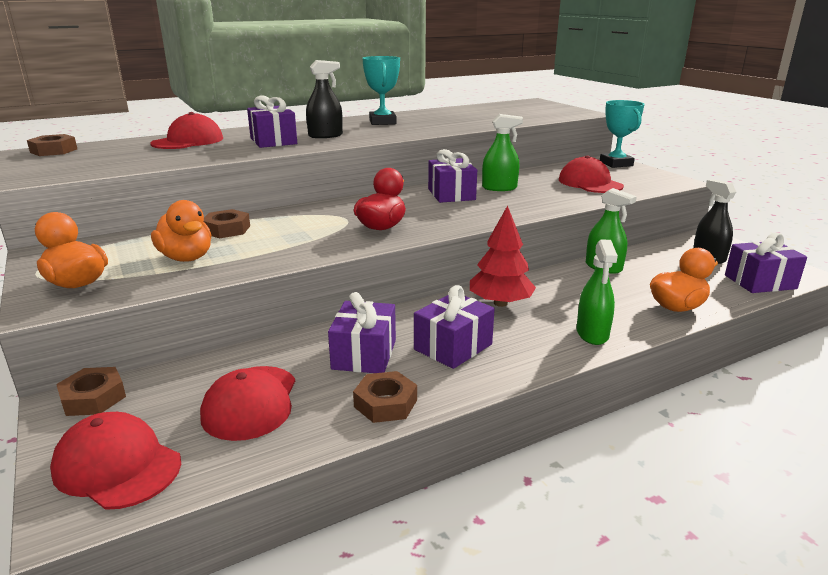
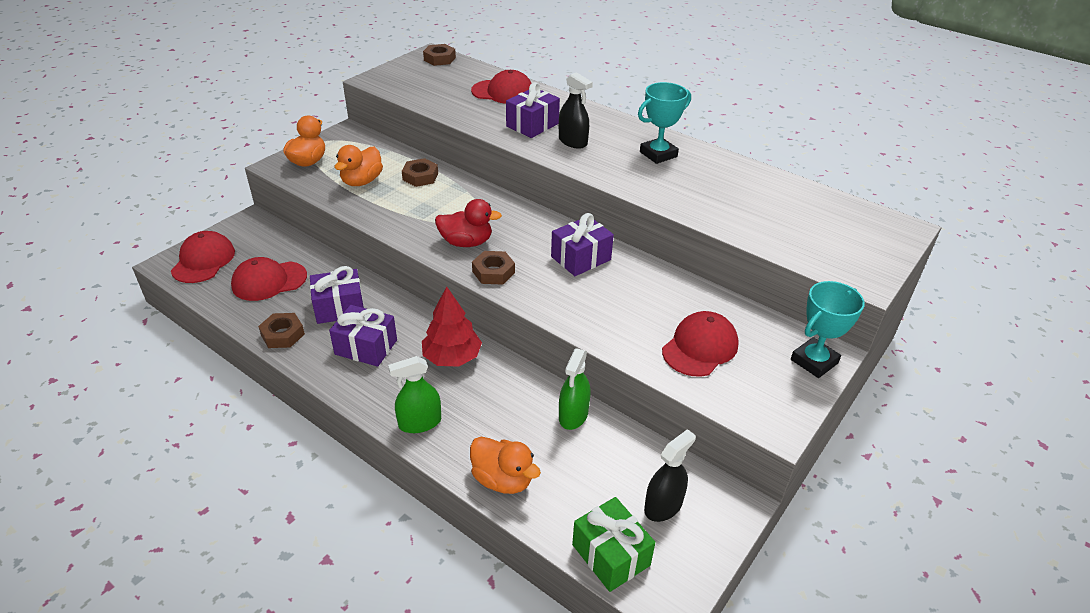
camera: 65 degrees right, 15 degrees up
brown nut [56,367,126,416] -> brown nut moved to [472,251,515,285]
green spray bottle [482,114,523,191] -> none
purple gift [725,232,807,293] -> green gift [572,497,655,592]

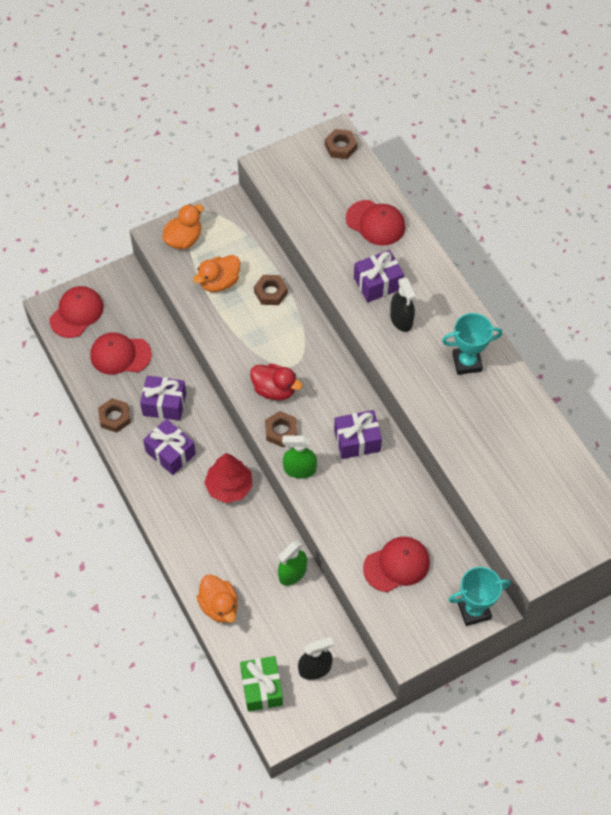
camera: 25 degrees right, 20 degrees up
green spray bottle [388,356,441,433] -> green spray bottle moved to [282,435,317,478]

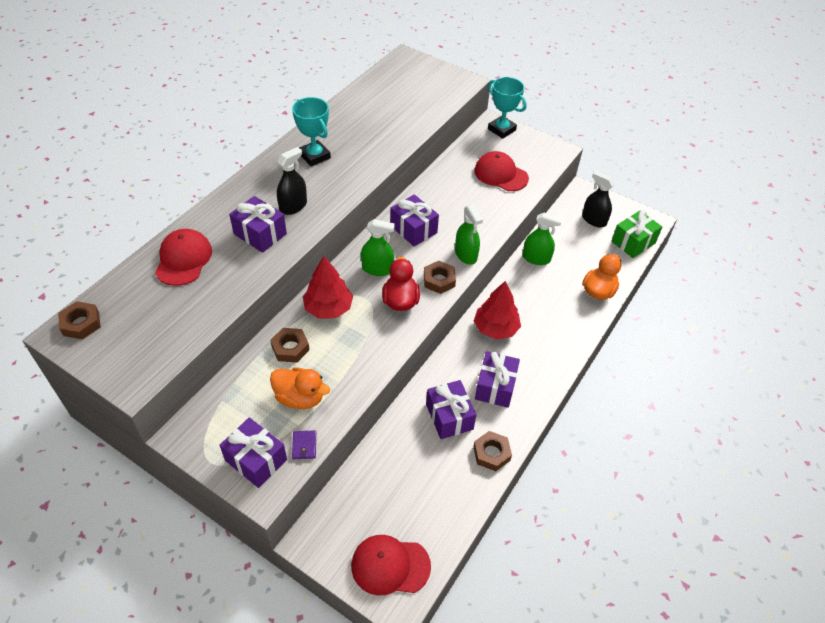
camera: 120 degrees left, 10 degrees down
red cap [90,332,152,375] -> none
orange duck [162,204,204,249] -> purple gift [220,417,287,488]
none -> purple wallet [292,430,316,459]
none -> red tree [303,256,353,318]
none -> green spray bottle [361,219,395,276]

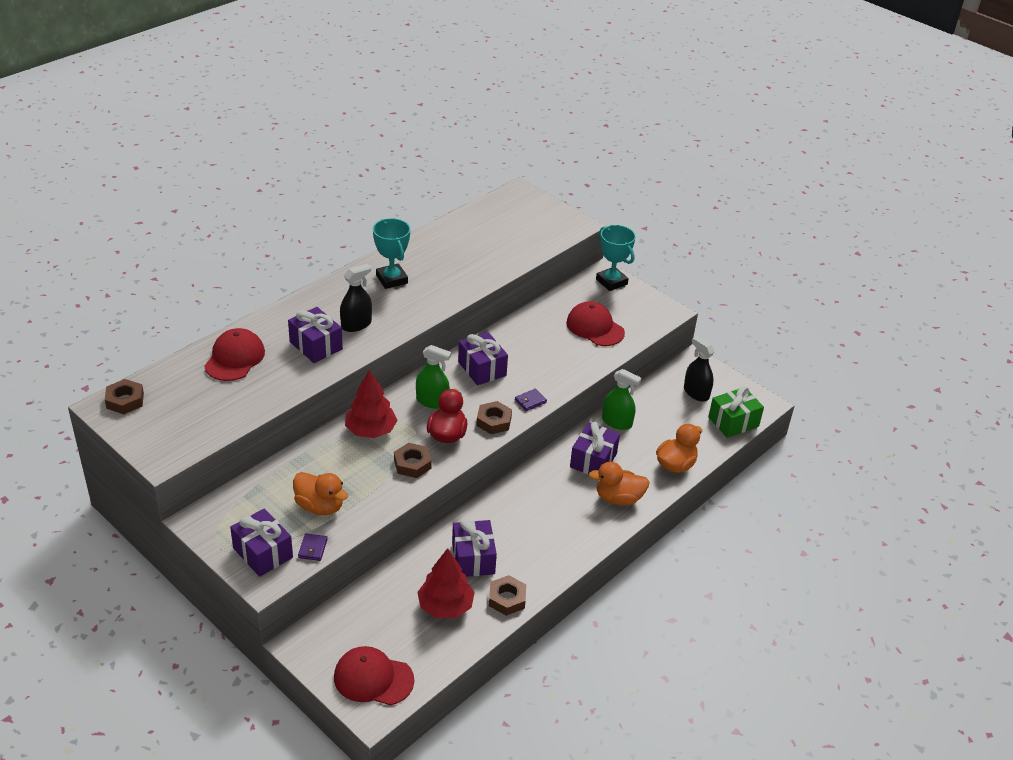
camera: 10 degrees right, 10 degrees down
brown nut [270,328,310,363] -> brown nut moved to [394,443,432,478]
green spray bottle [455,205,483,265] -> purple wallet [515,389,547,411]
red tree [474,281,521,340] -> red tree moved to [417,548,475,618]
purple gift [475,351,520,408] -> purple gift moved to [570,422,620,474]
none -> orange duck [589,462,650,505]

